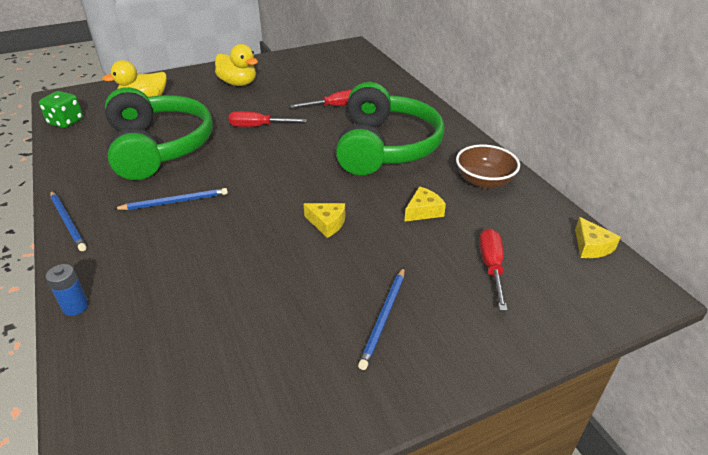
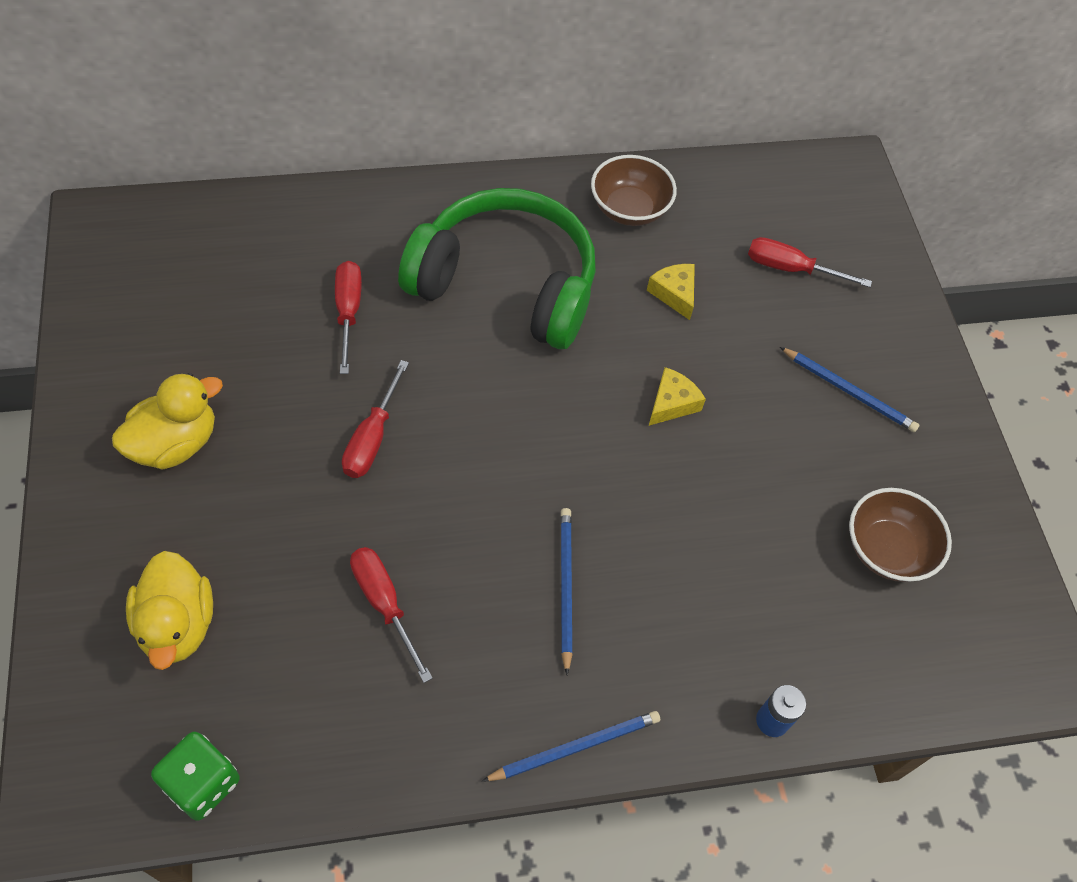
camera: 80 degrees left, 20 degrees up
green headphones [105,87,213,180] -> red screwdriver [350,547,433,683]
yellow cheese [575,217,621,258] -> none
none -> brown bowl [849,488,952,582]

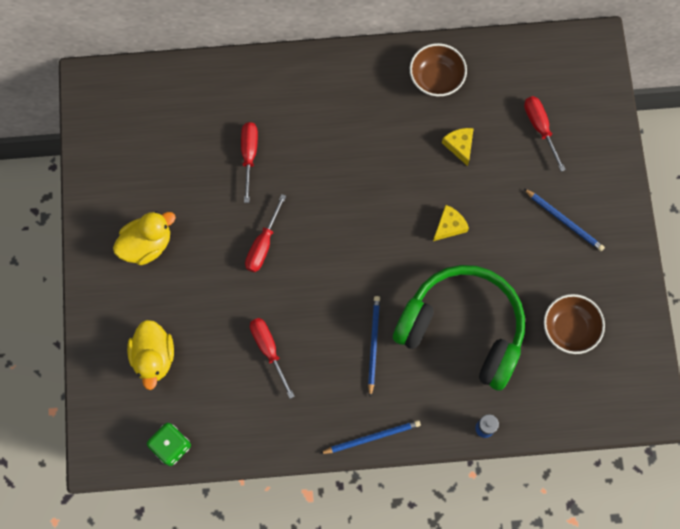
camera: 10 degrees right, 15 degrees up
green headphones [398,188,596,349] -> green headphones moved to [393,265,525,391]
red screwdriver [748,237,872,287] -> red screwdriver turned 45 degrees clockwise [524,96,566,172]

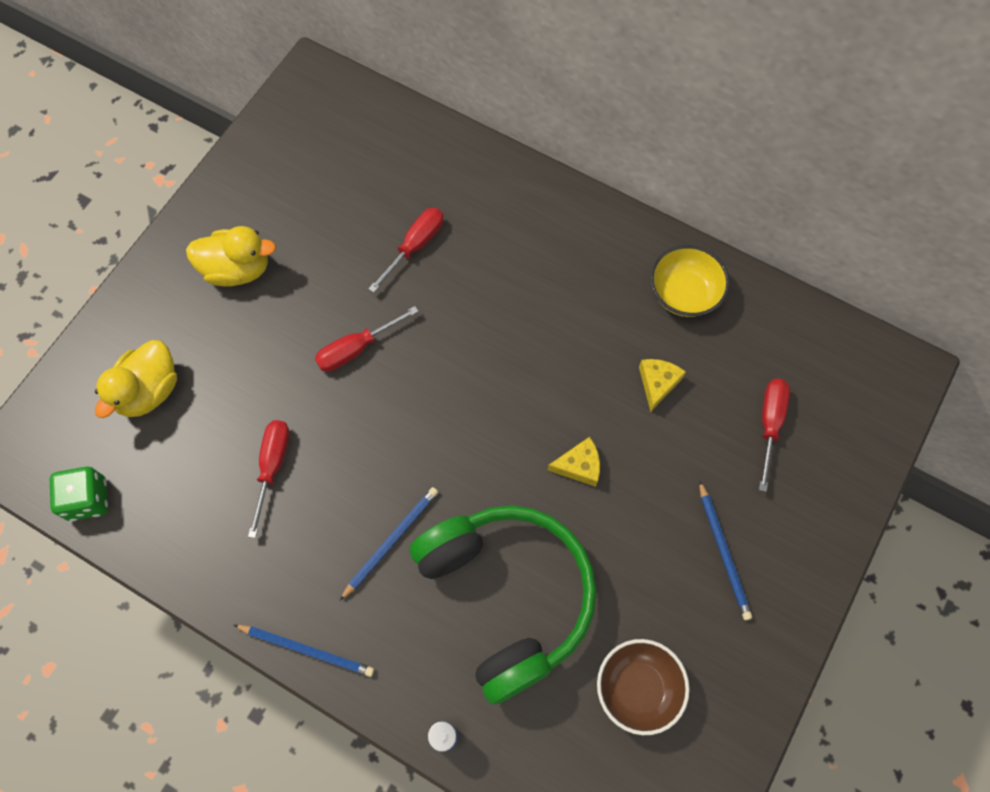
camera: 35 degrees right, 5 degrees down
brown bowl [410,43,467,97] -> yellow bowl [650,245,730,317]

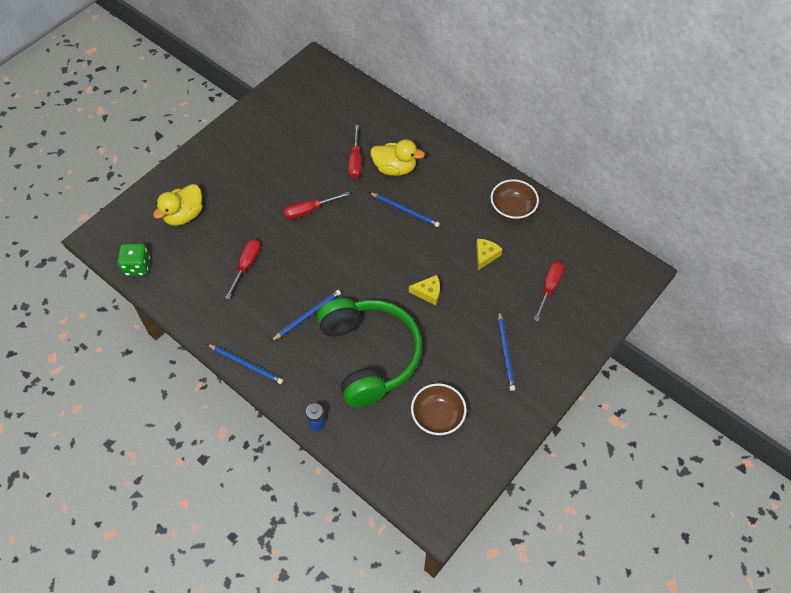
camera: 10 degrees right, 10 degrees down
yellow duck [186,226,276,287] -> yellow duck moved to [371,139,425,176]
red screwdriver [368,208,443,293] -> red screwdriver turned 135 degrees clockwise [348,125,362,179]
yellow bowl [650,245,730,317] -> brown bowl [491,179,539,221]
none -> blue pencil [369,192,440,227]

